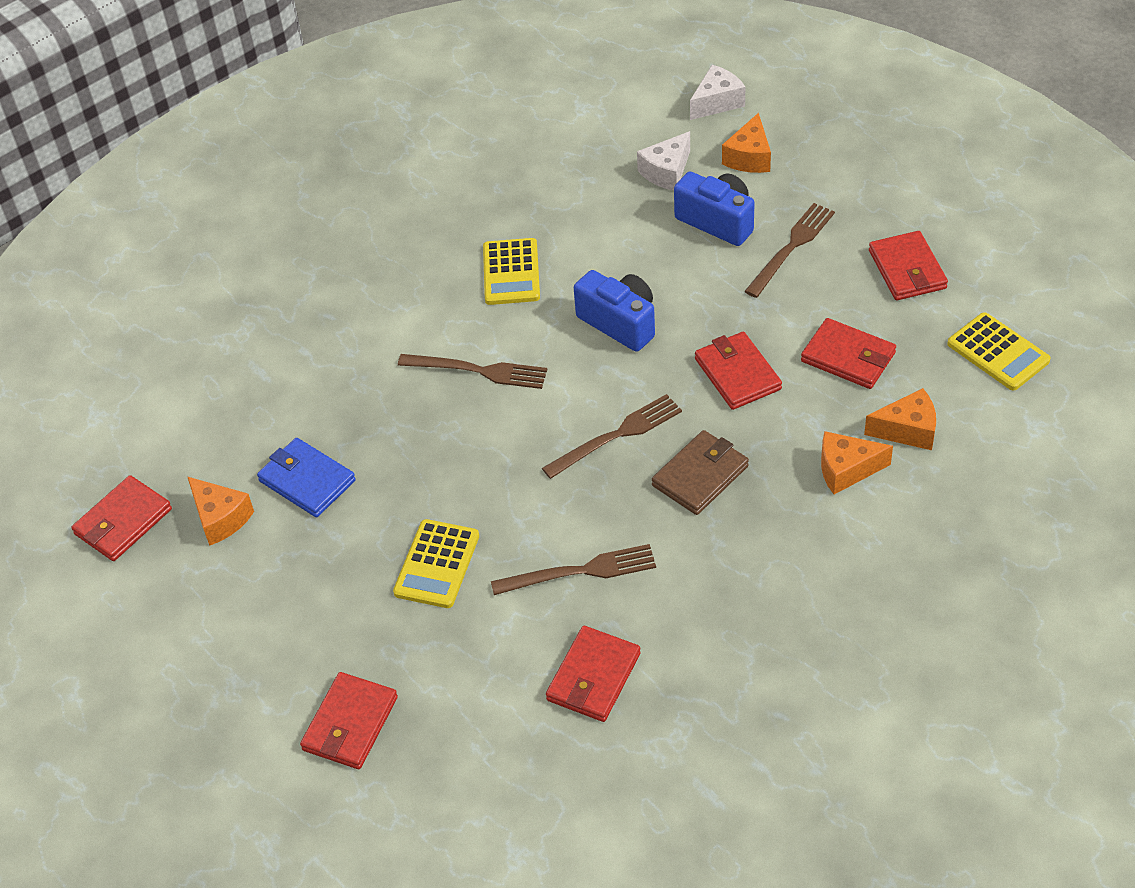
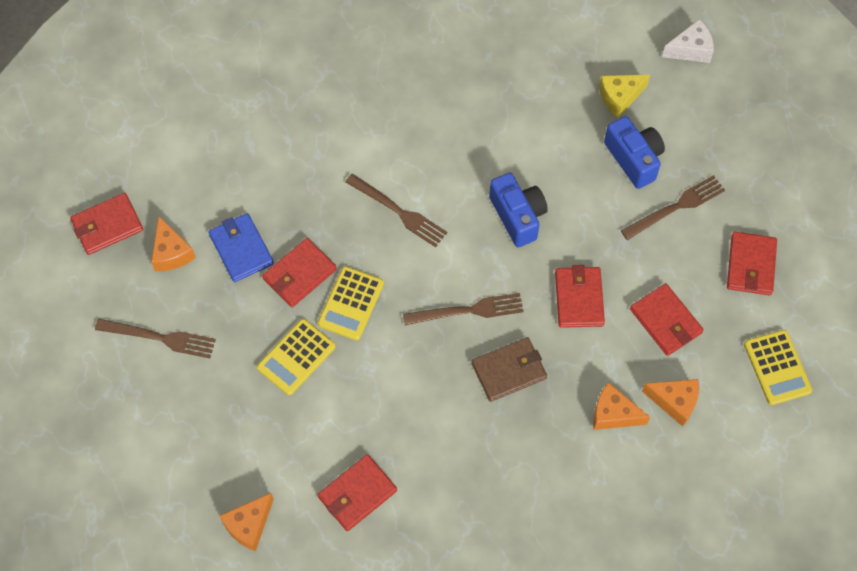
camera: 20 degrees right, 15 degrees up
red wallet [300,672,398,769] -> red wallet moved to [262,238,337,307]
yellow calculator [483,238,540,305] -> yellow calculator moved to [318,266,384,340]
brown fork [491,544,656,595] -> brown fork moved to [95,319,216,358]
white cheese [637,131,690,190] -> yellow cheese [599,75,650,118]
orange cheese [722,113,771,173] -> orange cheese moved to [219,493,274,551]

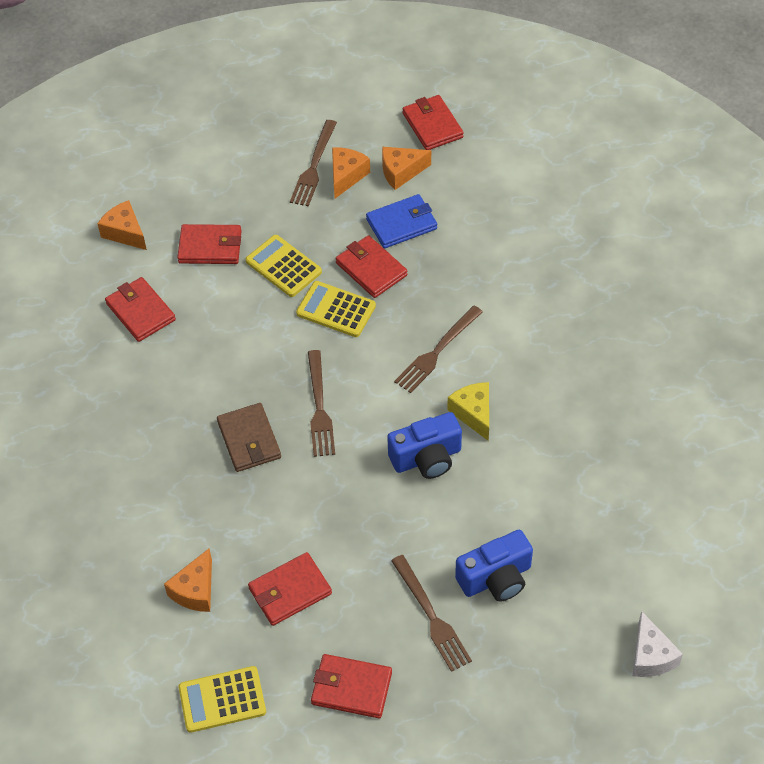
camera: 95 degrees right, 10 degrees down
red wallet [555,265,605,328] -> red wallet moved to [177,224,242,264]
orange cheese [593,382,650,430] -> orange cheese moved to [332,147,370,198]
yellow cheese [599,75,650,118] -> yellow cheese moved to [447,382,489,441]

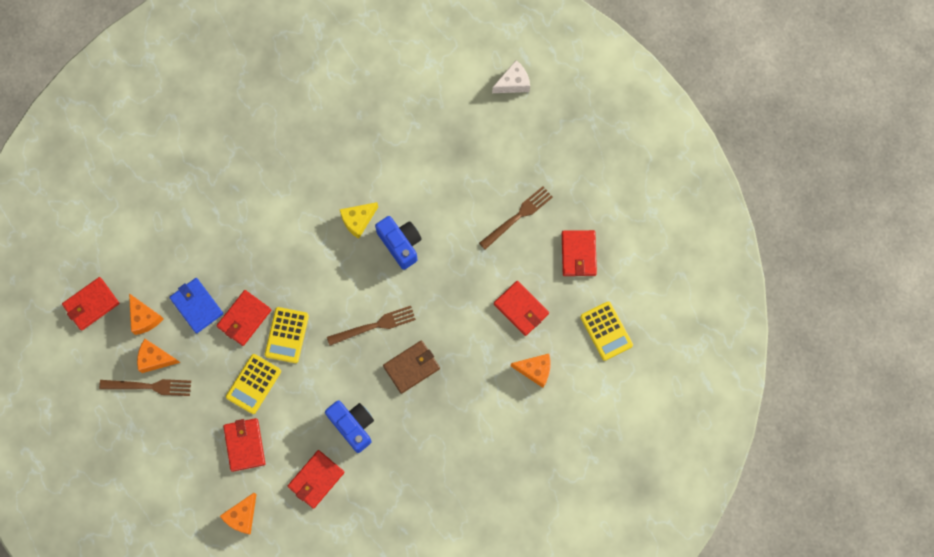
camera: 105 degrees left, 20 degrees up
brown fork [394,306,483,393] -> none
blue camera [455,530,533,601] -> blue camera moved to [325,400,374,453]

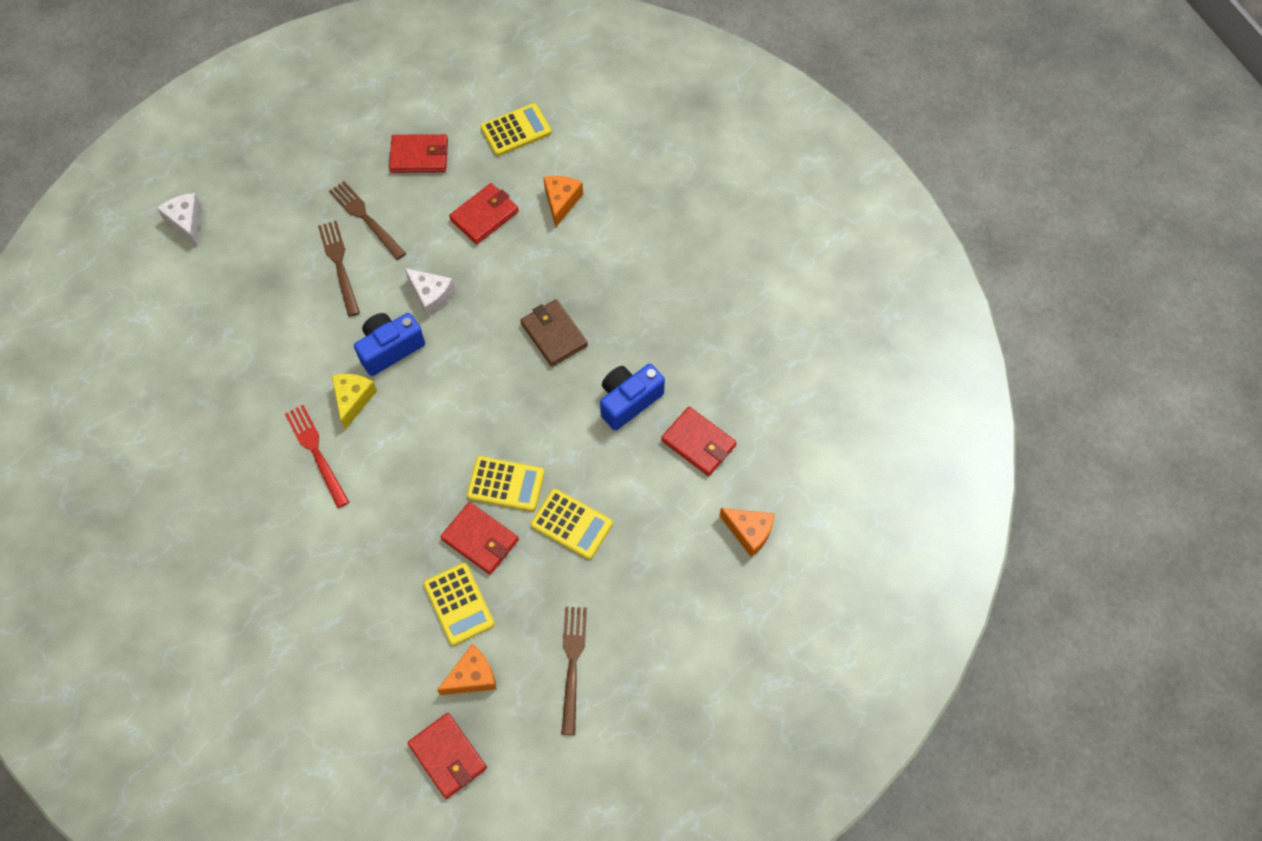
camera: 90 degrees left, 10 degrees down
orange cheese [137,339,180,373] -> none
blue wallet [169,278,223,334] -> yellow calculator [424,563,495,646]
red wallet [223,418,265,472] -> none
brown fork [327,306,416,345] -> brown fork moved to [318,221,360,317]
yellow cheese [339,202,378,239] -> yellow cheese turned 135 degrees counterclockwise [332,374,377,430]
none -> red fork [285,405,349,508]
none -> white cheese [405,268,455,317]

